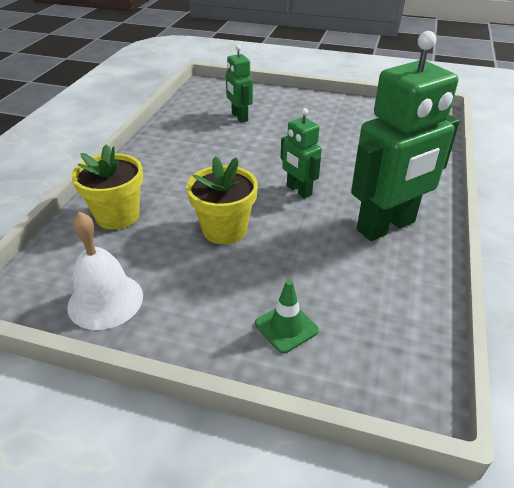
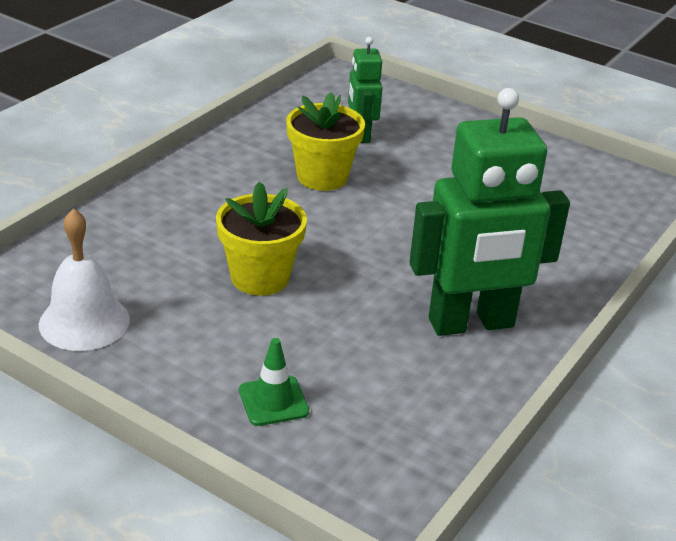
camera: 15 degrees right, 5 degrees down
yellow flower pot [72,145,143,230] -> yellow flower pot moved to [286,92,365,191]
green robot [281,108,322,199] -> none

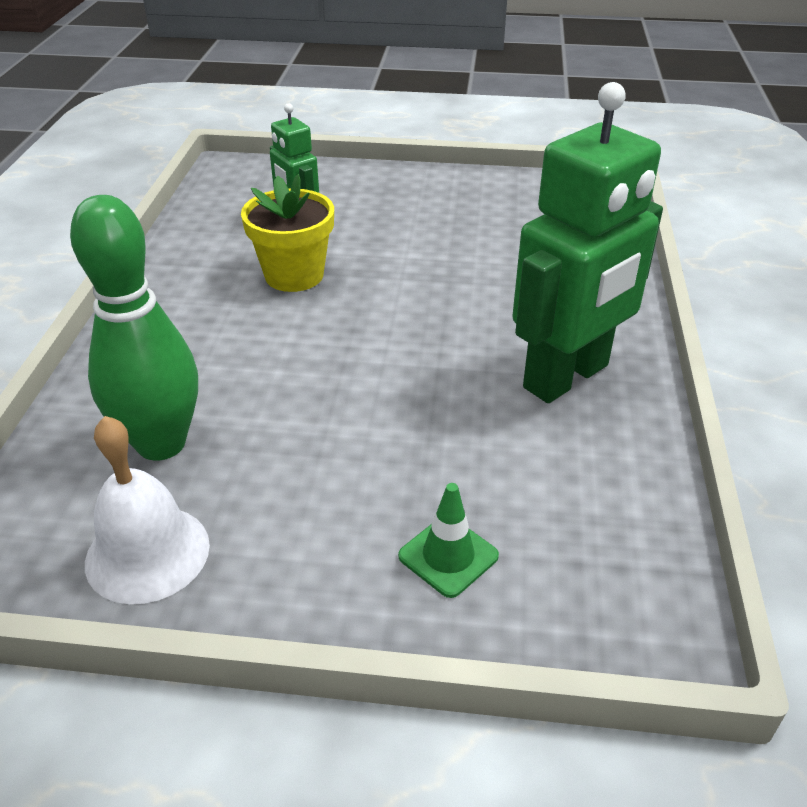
camera: 25 degrees left, 5 degrees up
yellow flower pot [216,181,307,296] -> none
none -> green bowling pin [70,195,198,461]

